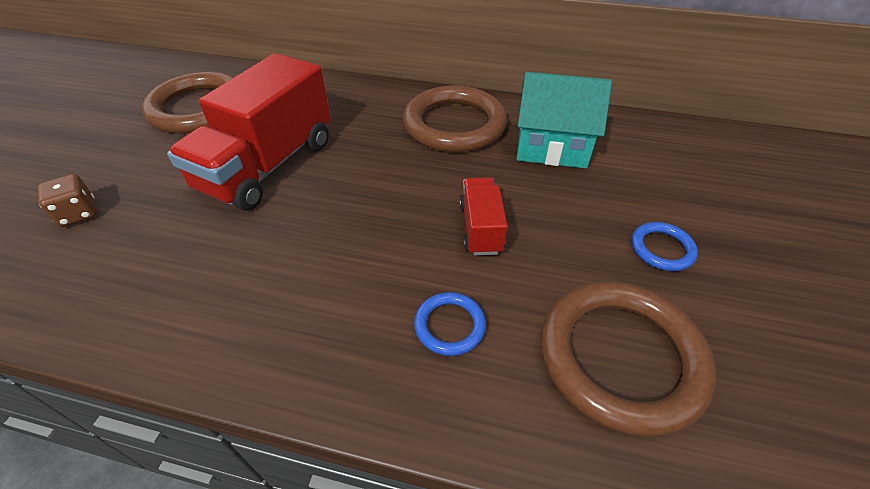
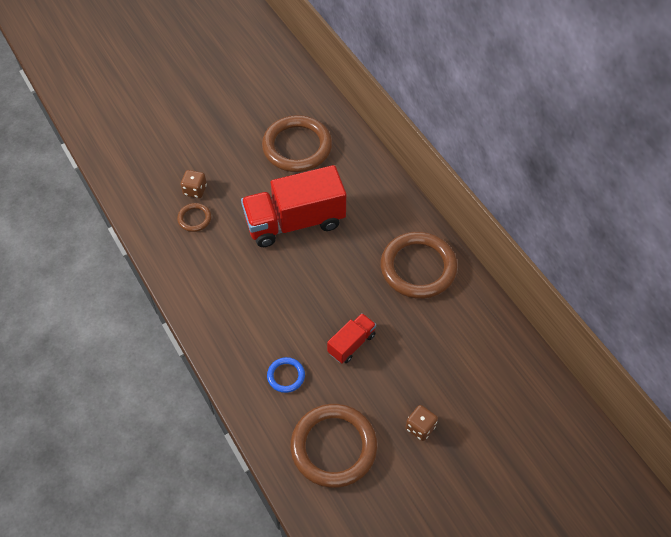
camera: 45 degrees right, 10 degrees up
turquoise house [517,72,612,168] -> none
blue ring [631,222,698,271] -> brown dice [406,405,438,441]
none -> brown ring [177,203,211,232]

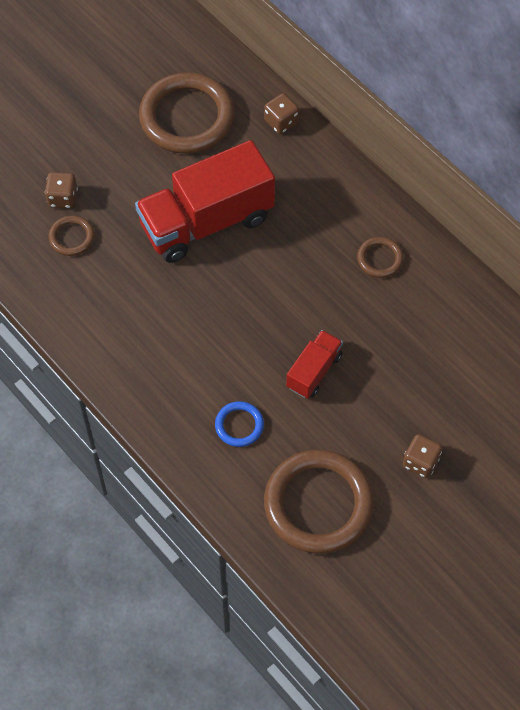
camera: 10 degrees left, 5 degrees up
brown ring [381,232,458,299] -> brown ring [357,237,403,278], size x0.46
none -> brown dice [264,93,299,134]

